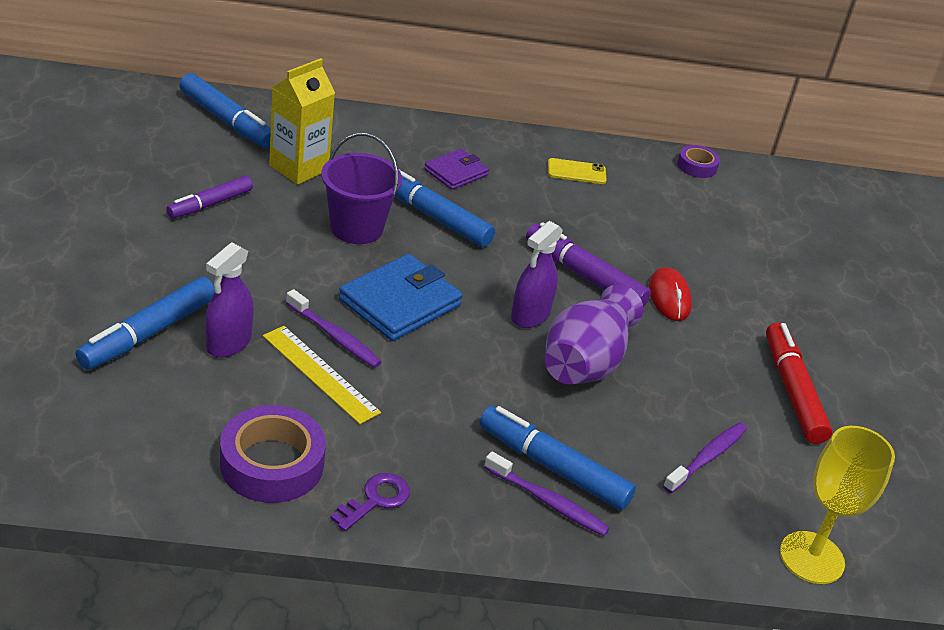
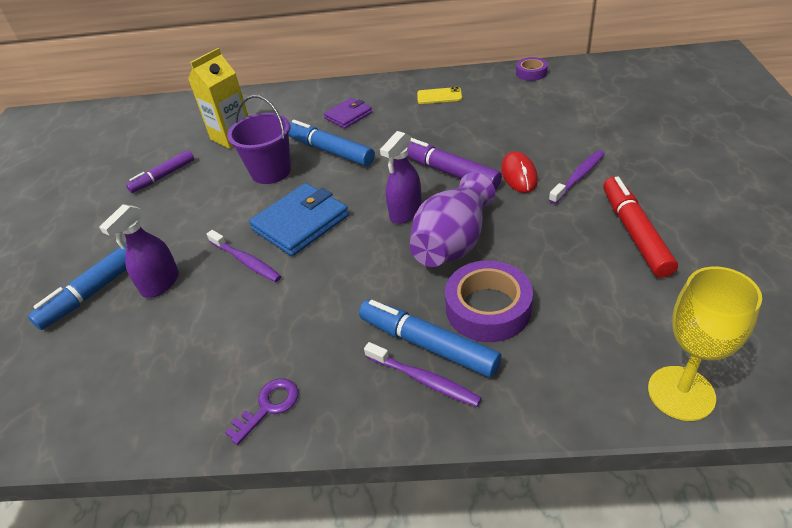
camera: 10 degrees right, 5 degrees up
blue marker [179,73,271,148] -> none
purple tape [220,405,326,503] -> purple tape moved to [445,260,533,342]
yellow ruler [263,326,381,425] -> none
purple toothbrush [663,422,747,493] -> purple toothbrush moved to [549,150,605,204]

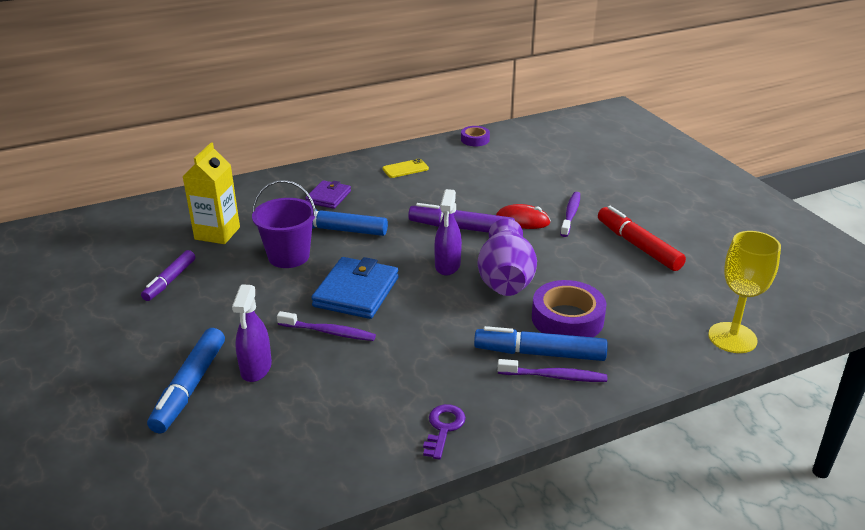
camera: 30 degrees left, 10 degrees down
red mouse [501,151,538,193] -> red mouse turned 45 degrees counterclockwise [496,204,551,229]

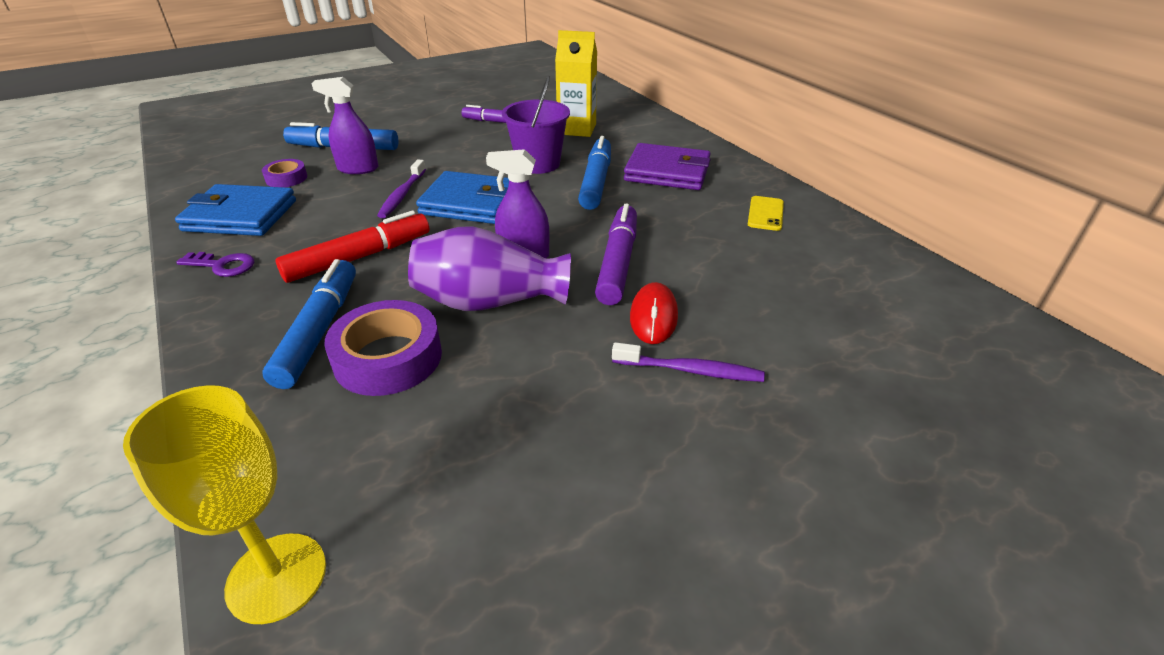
camera: 85 degrees right, 5 degrees up
purple wallet [305,180,351,209] -> purple wallet [624,143,711,190], size x1.66
yellow phone [383,159,429,178] -> yellow phone turned 45 degrees clockwise [748,196,784,231]
purple tape [461,126,490,146] -> purple tape moved to [262,159,307,187]
purple toothbrush [497,359,607,382] -> none
red marker [598,206,686,271] -> red marker moved to [276,210,430,283]
none -> blue wallet [175,184,296,236]

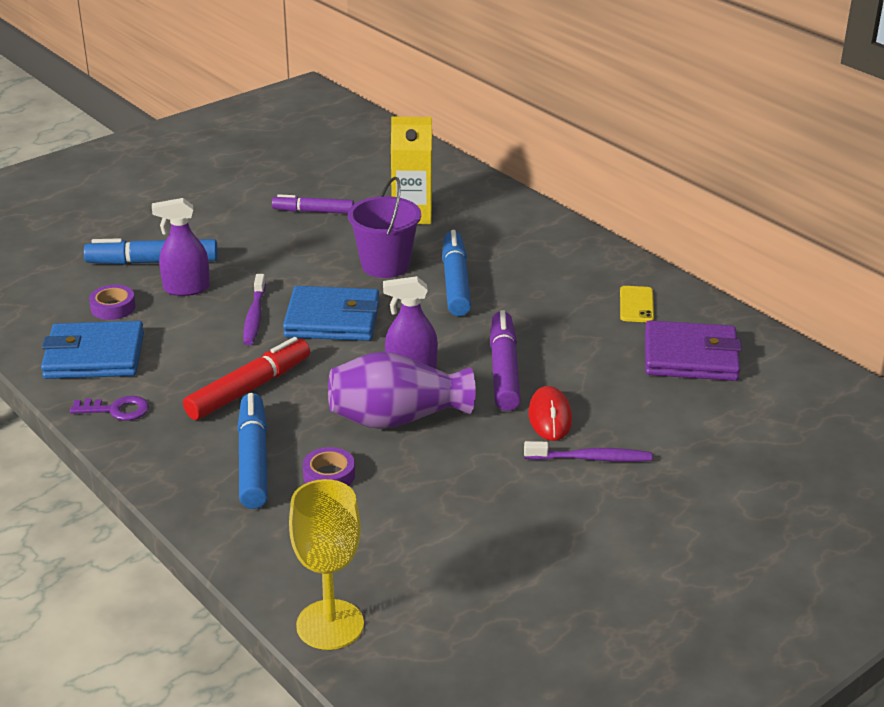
camera: 10 degrees left, 5 degrees down
purple tape [324,300,442,396] -> purple tape [303,447,355,486], size x0.55
purple wallet [624,143,711,190] -> purple wallet moved to [645,320,742,381]

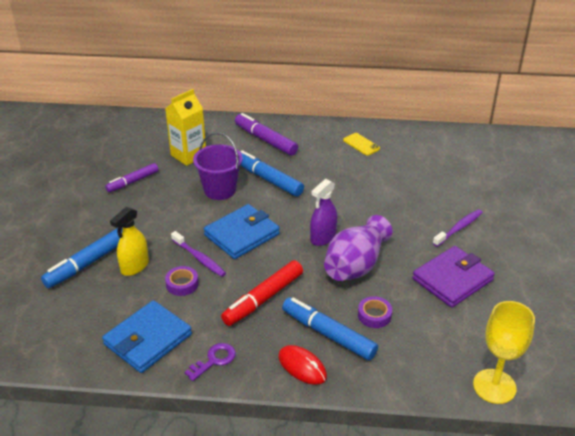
camera: 45 degrees left, 5 degrees up
purple tape [89,285,136,320] -> purple tape moved to [165,266,198,296]
purple spray bottle [152,198,210,296] -> yellow spray bottle [110,207,149,276]
red marker [183,337,310,420] -> red marker turned 135 degrees counterclockwise [221,260,303,326]
purple marker [490,310,521,411] -> purple marker moved to [235,113,298,156]
red mouse [528,386,572,441] -> red mouse moved to [278,345,327,385]
purple wallet [645,320,742,381] -> purple wallet moved to [412,246,495,308]

